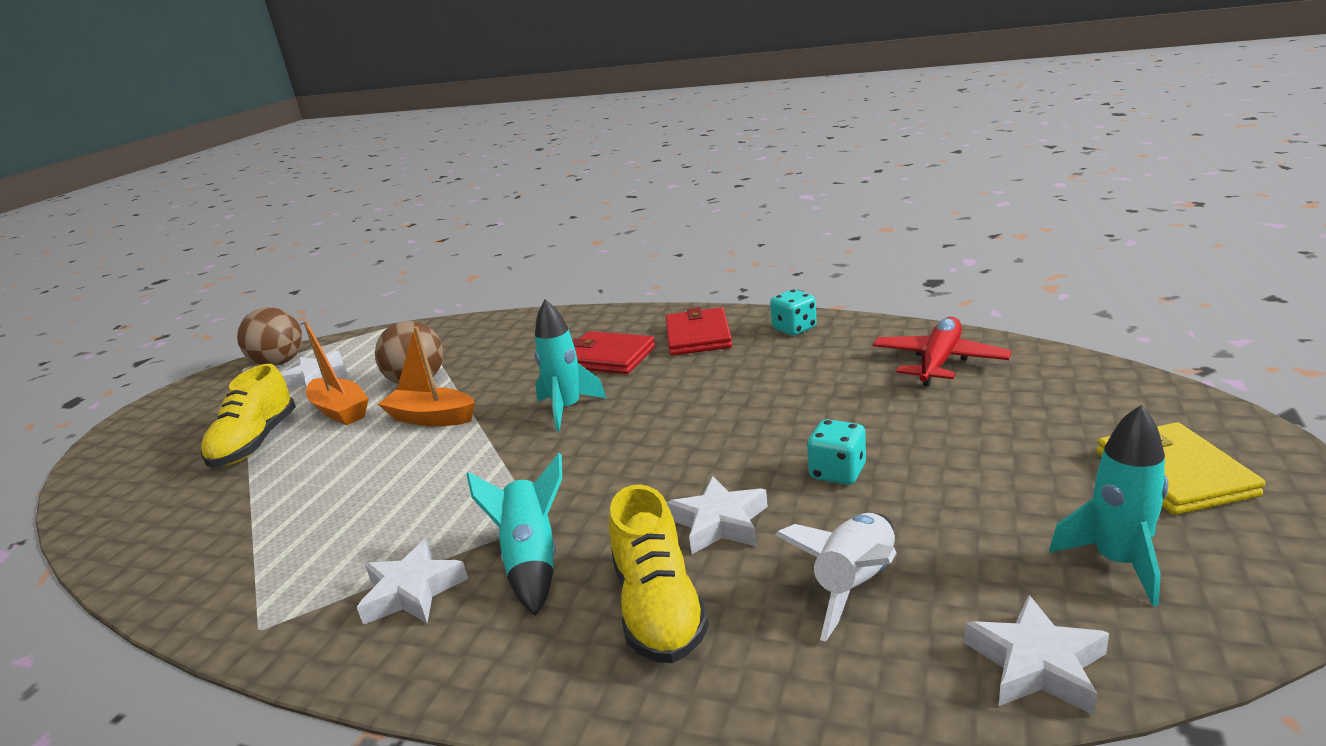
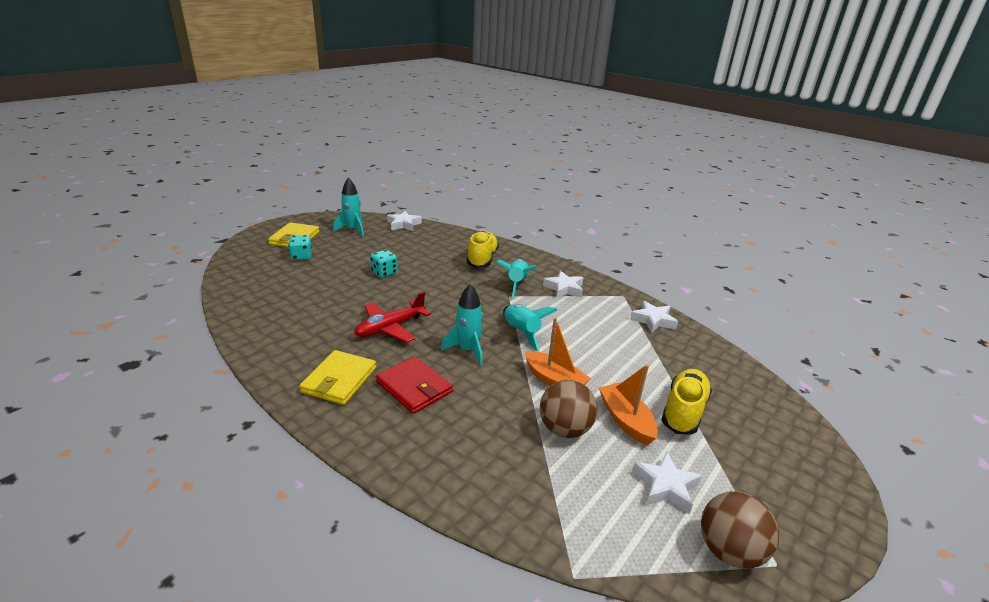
camera: 165 degrees left, 5 degrees up
red wallet [666,307,732,356] -> yellow wallet [300,350,376,405]
white star [667,476,768,554] -> white star moved to [630,301,678,333]
turquoise dice [770,290,817,335] -> turquoise dice moved to [288,235,312,260]
white rocket [775,513,896,642] -> none
red plane [873,317,1012,386] -> red plane moved to [354,292,431,343]
none -> turquoise rocket [503,304,557,352]

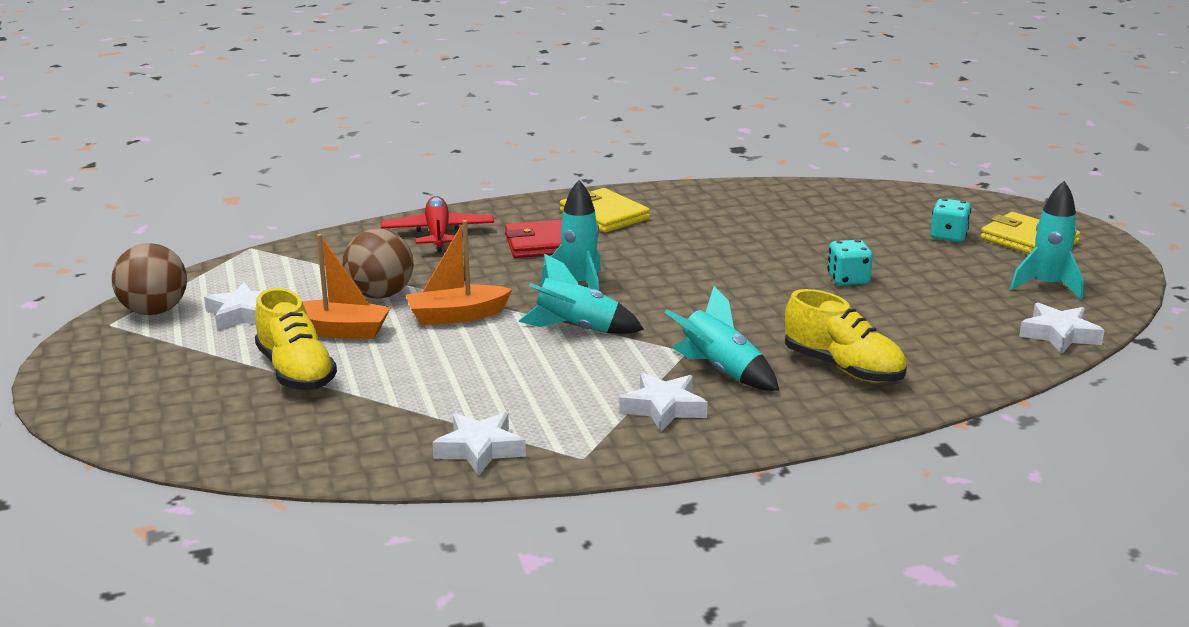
camera: 125 degrees right, 5 degrees down
red plane [354,292,431,343] -> red plane moved to [381,196,494,252]

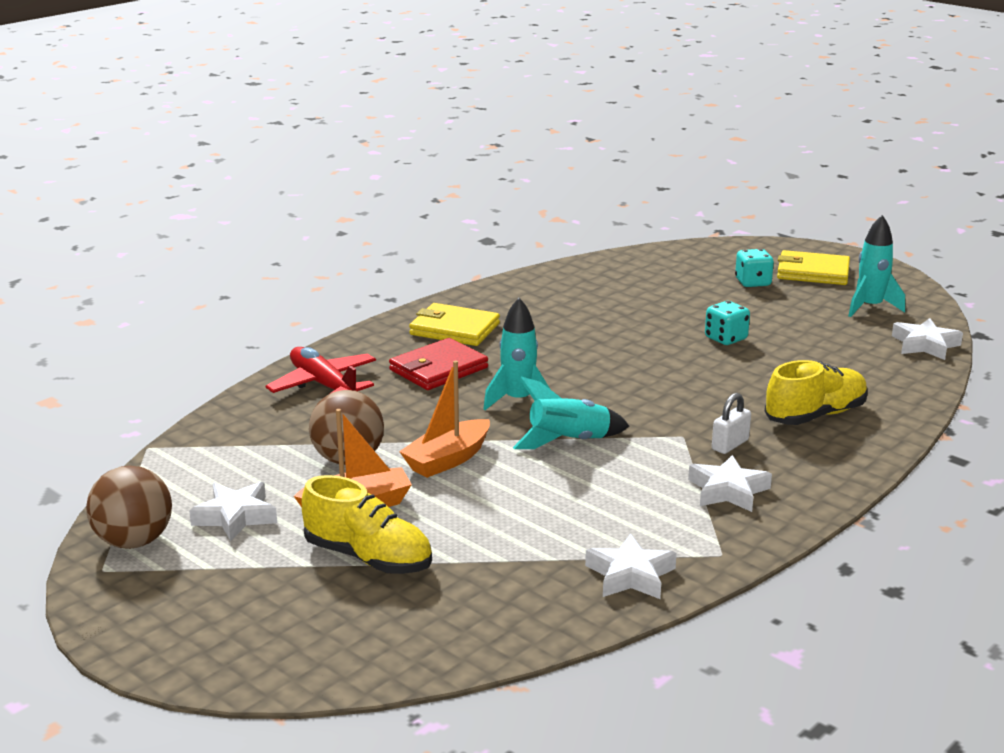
camera: 30 degrees left, 0 degrees up
turquoise rocket [665,286,779,391] -> white padlock [712,393,751,454]
yellow shoe [785,289,907,383] -> yellow shoe turned 45 degrees counterclockwise [765,360,868,425]

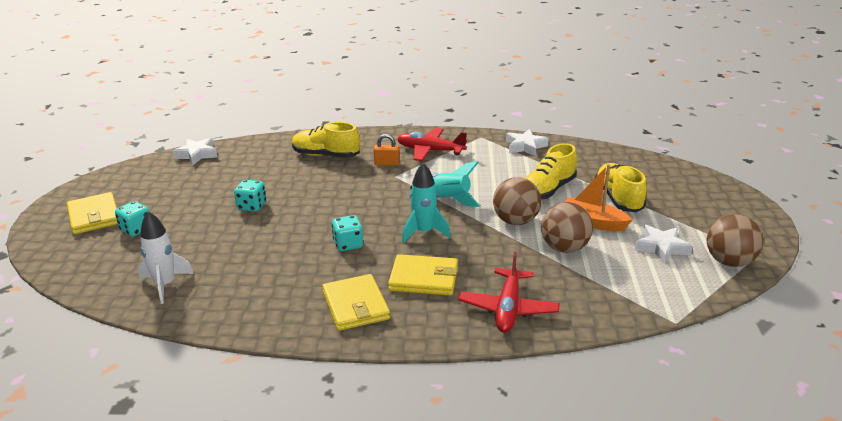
camera: 130 degrees left, 5 degrees up
red wallet [389,338,488,390] -> yellow wallet [388,254,458,296]
orange boat [399,360,490,478] -> brown ball [493,177,541,225]
white star [688,455,772,512] -> red plane [397,128,467,161]
white padlock [712,393,751,454] -> orange padlock [374,134,400,166]
turquoise rocket [848,215,905,317] -> none
none -> white rocket [138,211,194,304]
none -> turquoise dice [332,215,363,251]
none -> yellow shoe [525,143,577,200]

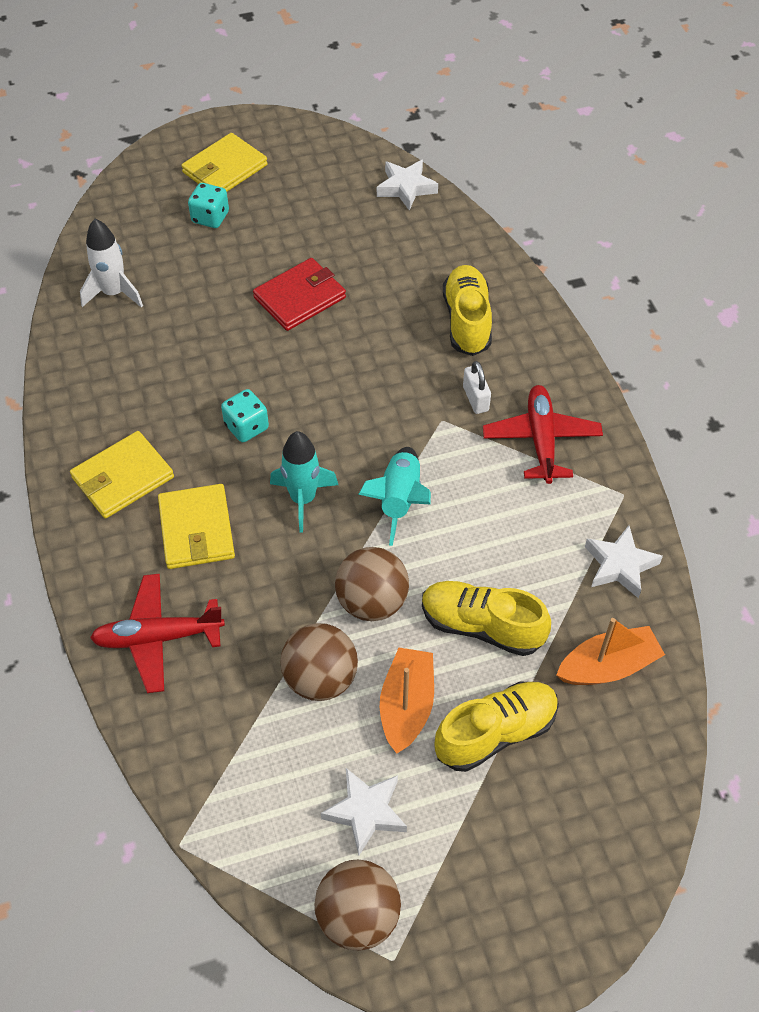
camera: 70 degrees right, 25 degrees up
turquoise dice [234,180,266,212] -> red wallet [253,258,346,331]
orange padlock [374,134,400,166] -> white padlock [463,361,491,414]
none -> orange boat [556,618,665,685]

